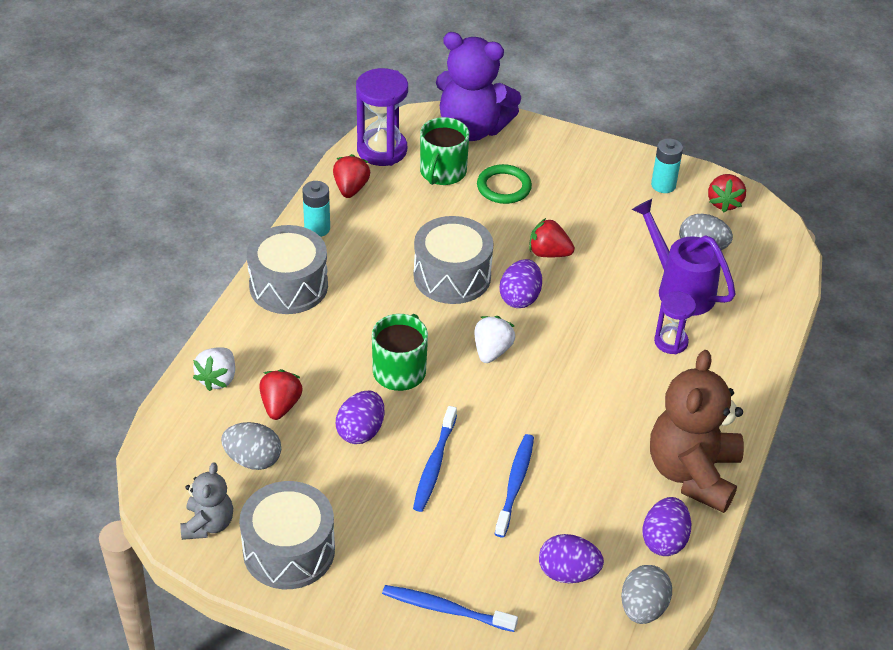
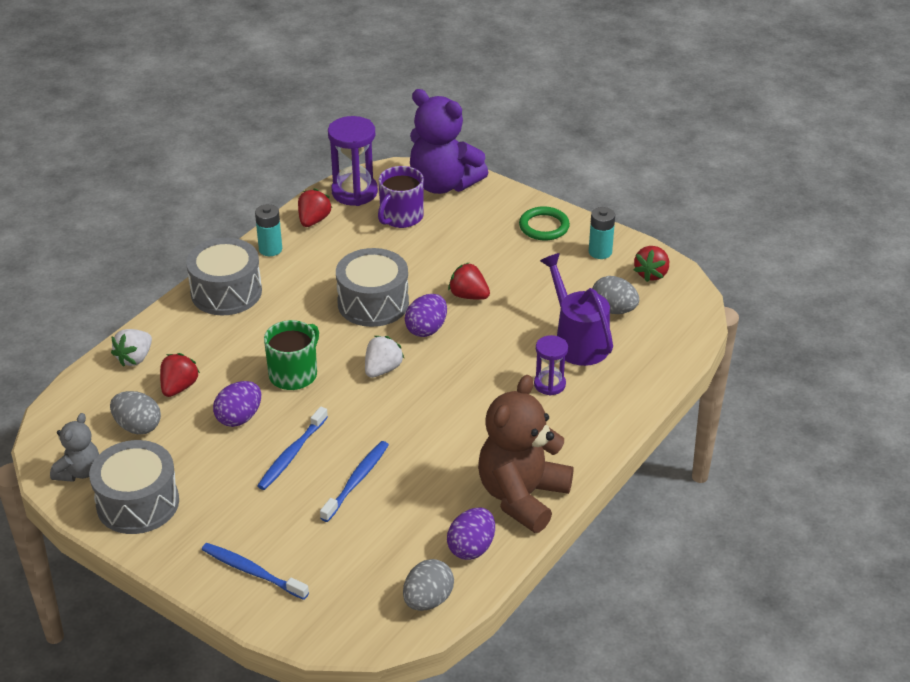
camera: 15 degrees right, 5 degrees down
green mug [420,117,469,185] -> purple mug [378,166,424,228]
green ring [477,164,532,204] -> green ring moved to [519,206,570,241]
purple egg [539,534,604,583] -> none

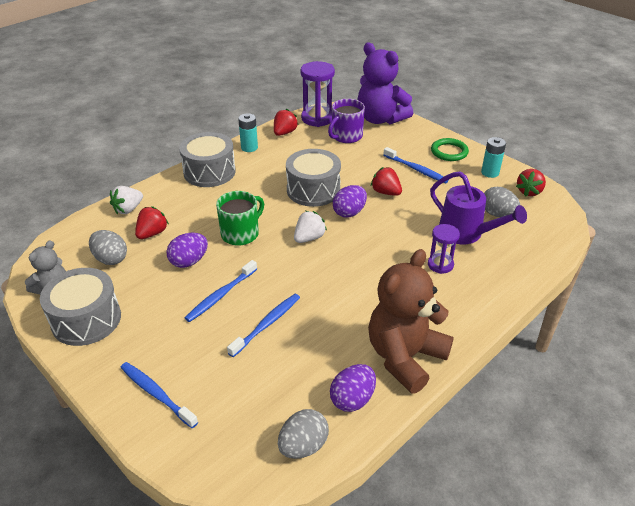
camera: 10 degrees right, 0 degrees up
purple watering can [540,253,613,366] -> purple watering can turned 150 degrees clockwise [430,171,527,244]
none -> blue toothbrush [383,147,449,183]

